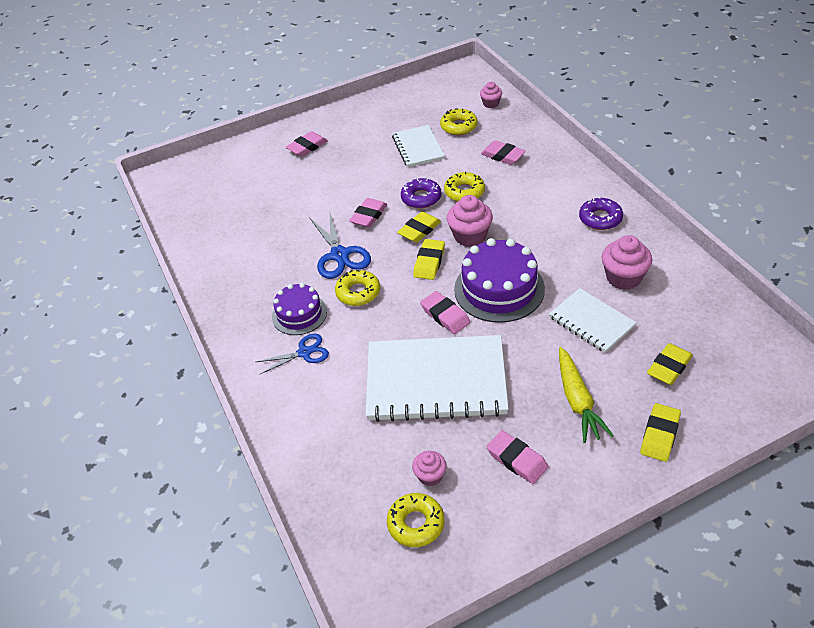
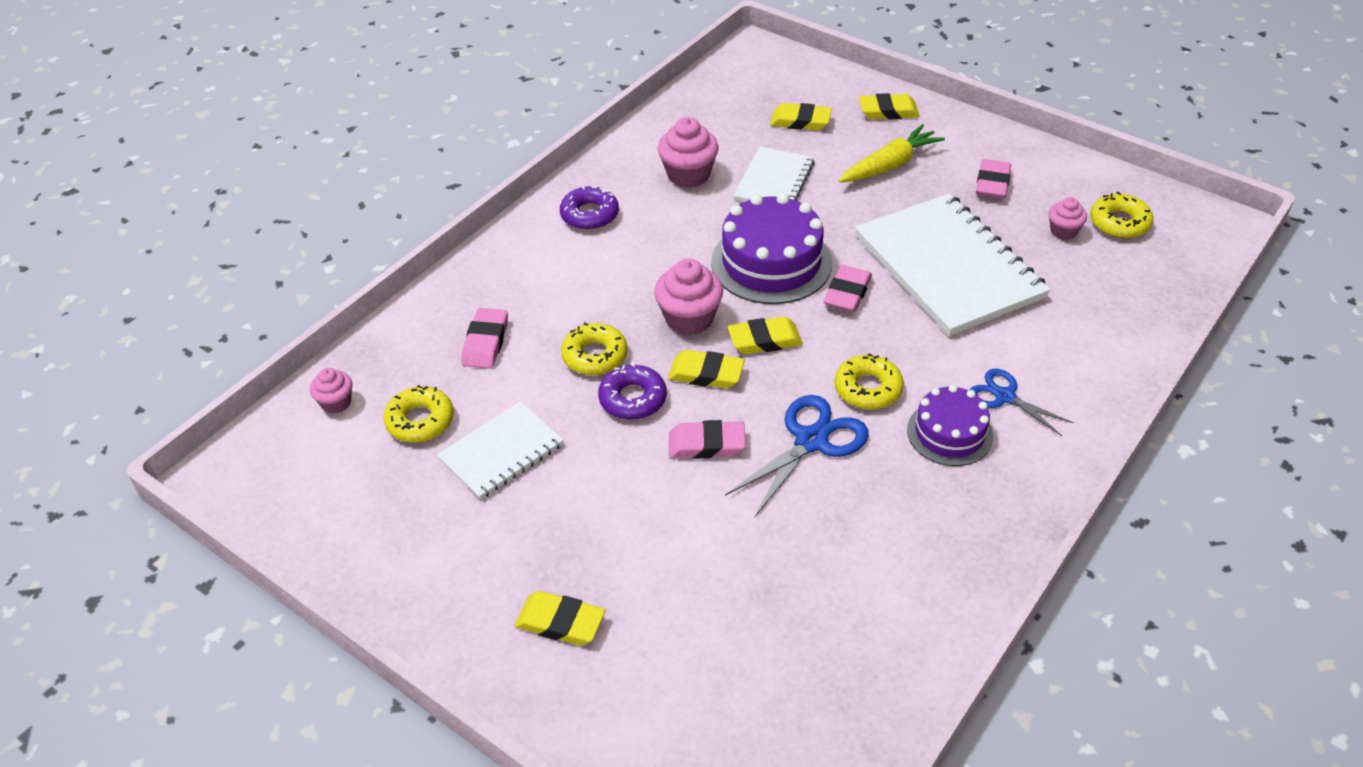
camera: 120 degrees left, 0 degrees up
pink eraser [286,131,328,157] -> yellow eraser [515,591,605,646]

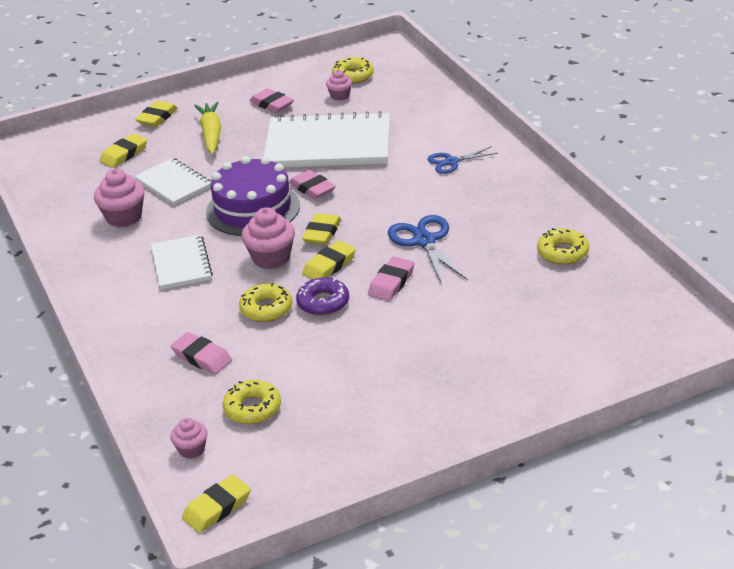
camera: 60 degrees left, 10 degrees down
white notebook [437,401,564,500] -> white notebook moved to [151,235,213,289]
yellow eraser [515,591,605,646] -> yellow eraser moved to [182,475,251,533]
purple donut [560,186,619,230] -> none
yellow donut [835,353,904,409] -> yellow donut moved to [537,228,589,265]
purple cake [907,385,993,466] -> none

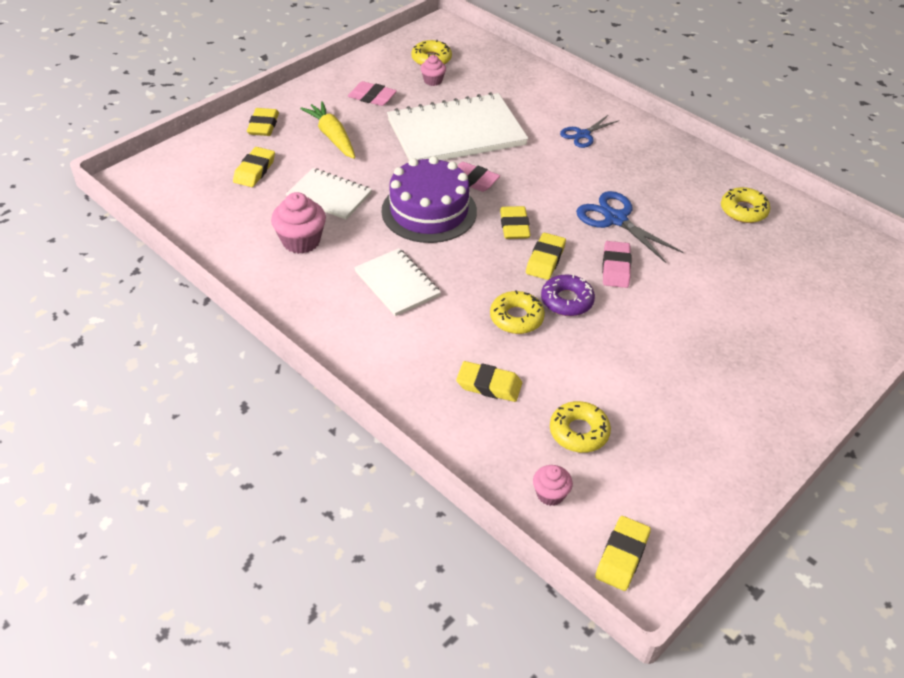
camera: 25 degrees left, 10 degrees up
pink eraser [171,332,232,374] -> yellow eraser [456,361,522,402]
pink cupcake [242,208,295,269] -> none

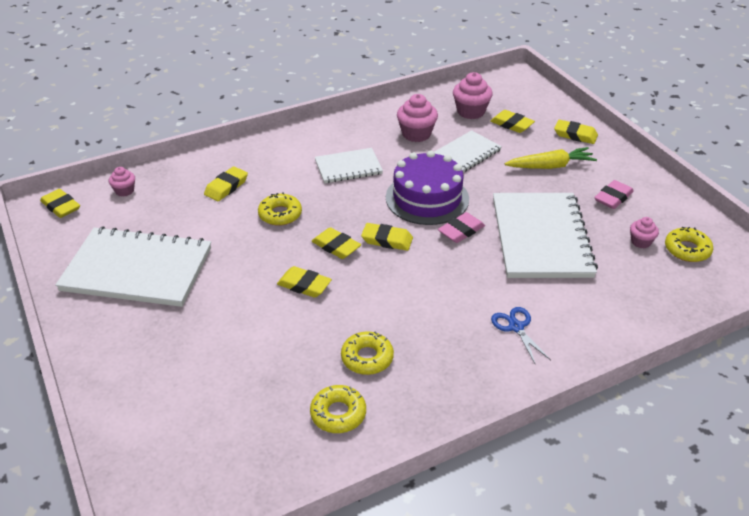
camera: 110 degrees right, 5 degrees down
purple donut [541,274,595,316] -> none
yellow donut [550,401,611,453] -> yellow donut moved to [341,331,394,375]
blue scissors [576,191,684,263] -> none
pink eraser [602,241,631,288] -> yellow eraser [277,266,332,298]
none -> white notebook [55,226,211,307]
none -> pink cupcake [453,72,493,119]

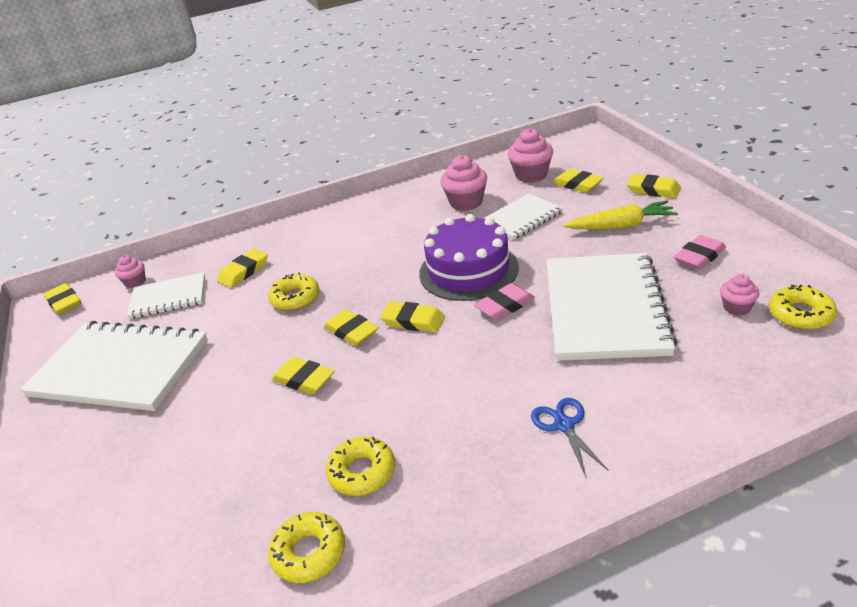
camera: 10 degrees right, 5 degrees down
white notebook [315,148,383,183] -> white notebook moved to [127,272,205,319]

